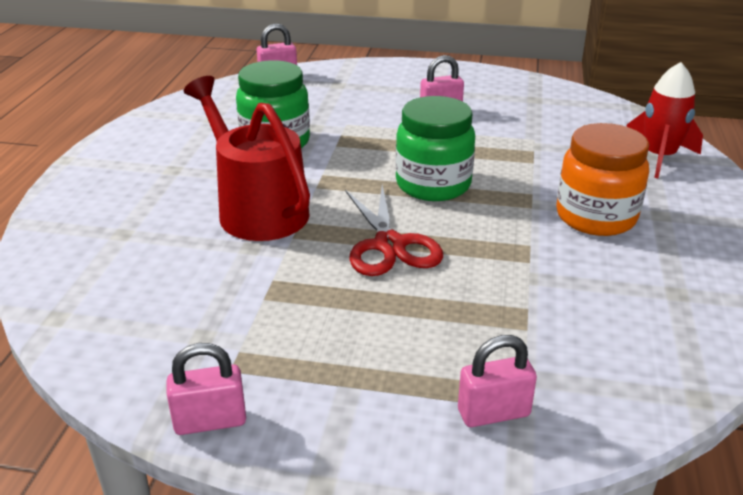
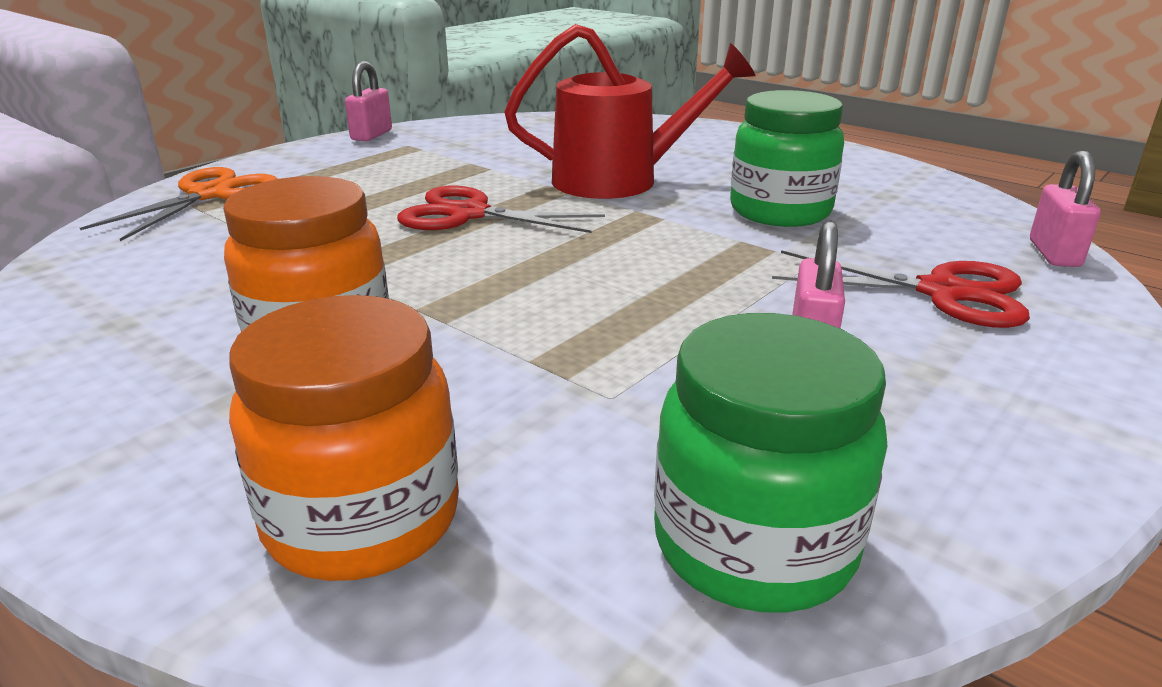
camera: 120 degrees right, 5 degrees down
green jar [395,96,475,201] -> green jar moved to [654,313,888,613]
pink padlock [458,335,537,427] -> orange scissors [80,167,278,241]
red rocket [626,62,703,178] -> orange jar [229,295,459,581]
none -> red scissors [772,250,1030,328]

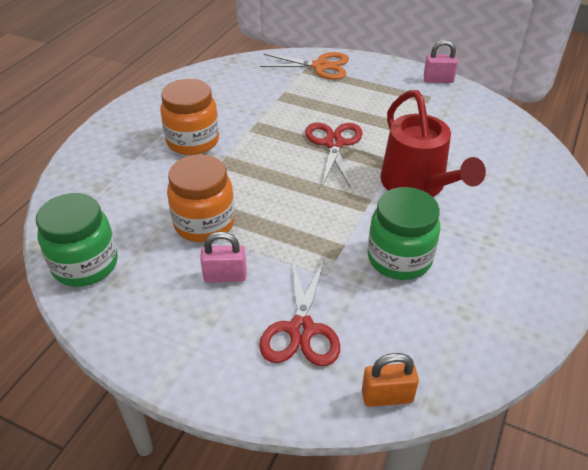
camera: 75 degrees right, 15 degrees up
orange jar [229,295,459,581] -> orange jar moved to [167,154,235,242]
pink padlock [1030,150,1101,267] -> orange padlock [362,353,419,407]

